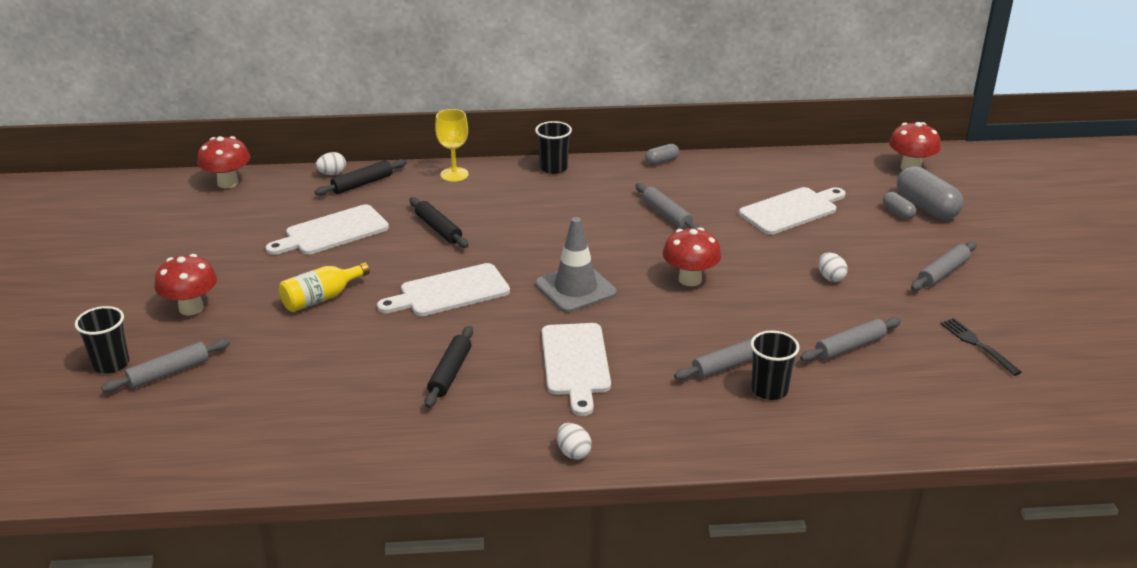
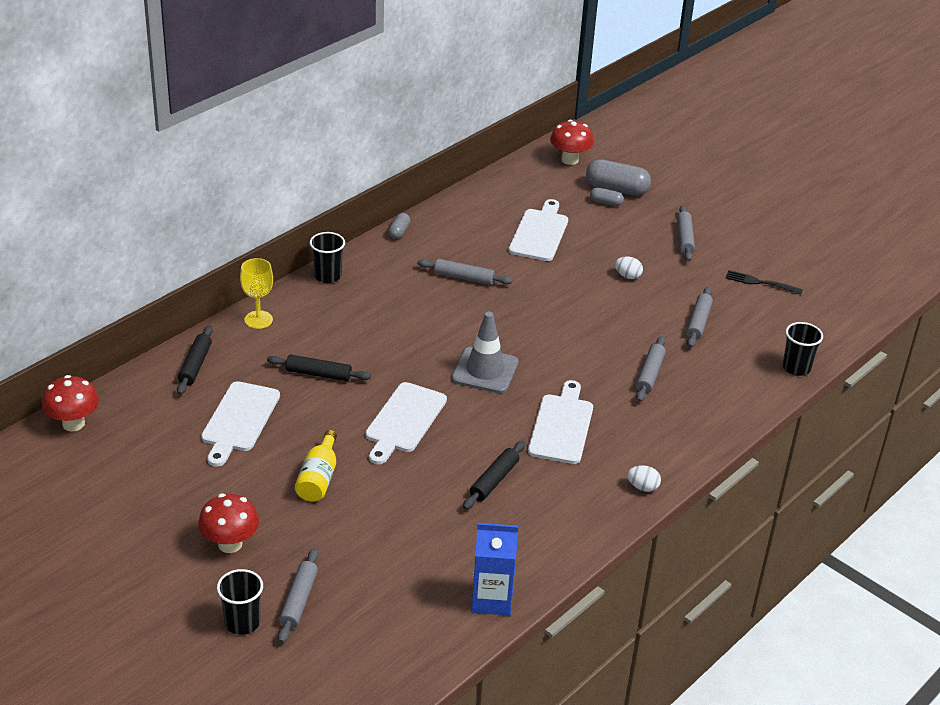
camera: 45 degrees left, 5 degrees up
white egg [316,152,346,175] -> none
black rolling pin [424,326,473,408] -> black rolling pin turned 60 degrees clockwise [463,441,525,510]
white cutting board [542,323,611,416] -> white cutting board turned 120 degrees counterclockwise [528,380,593,464]
red mushroom [663,227,721,286] -> none
black cup [751,330,799,400] -> black cup moved to [782,322,823,376]
none -> blue carton [471,523,518,616]

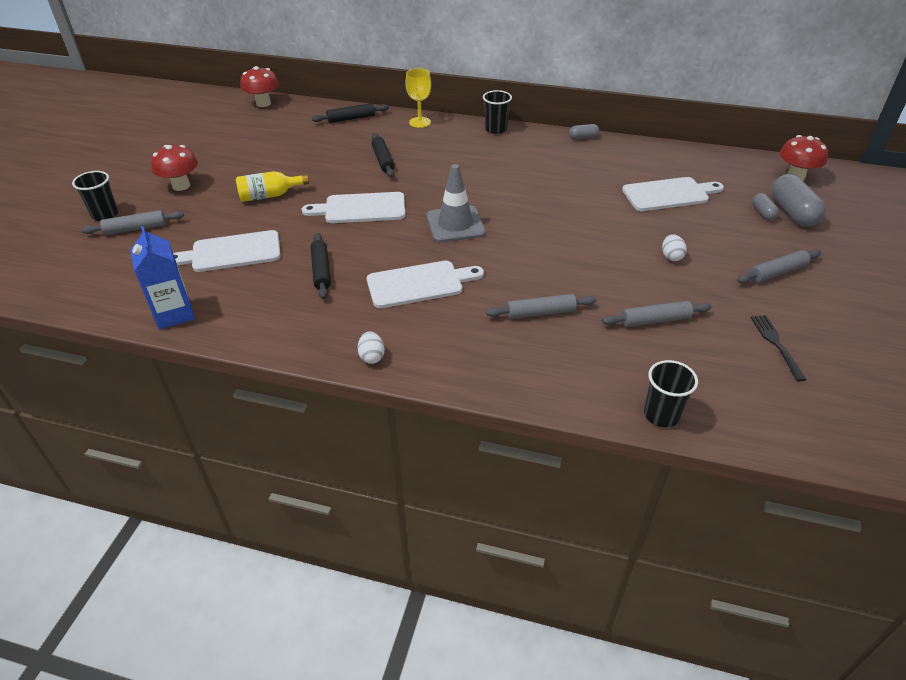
camera: 65 degrees right, 5 degrees up
white cutting board [201,381,280,467] -> white cutting board moved to [173,230,281,272]
grey rolling pin [417,259,512,285] -> none
black rolling pin [463,441,525,510] -> black rolling pin turned 75 degrees clockwise [311,233,331,300]

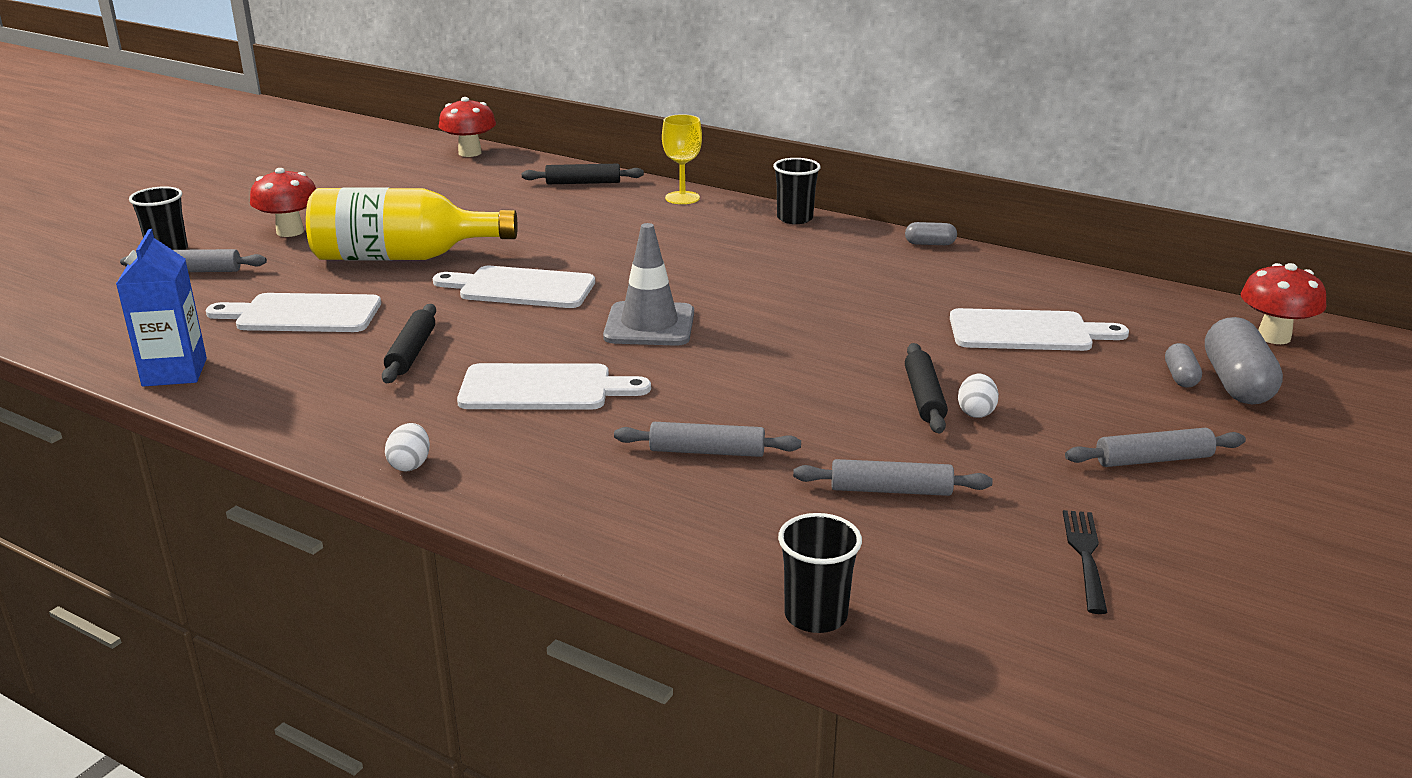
camera: 15 degrees right, 15 degrees down
yellow bottle [236,171,309,202] -> yellow bottle [306,187,517,260], size x1.88
black rolling pin [371,133,394,178] -> black rolling pin moved to [905,343,948,434]

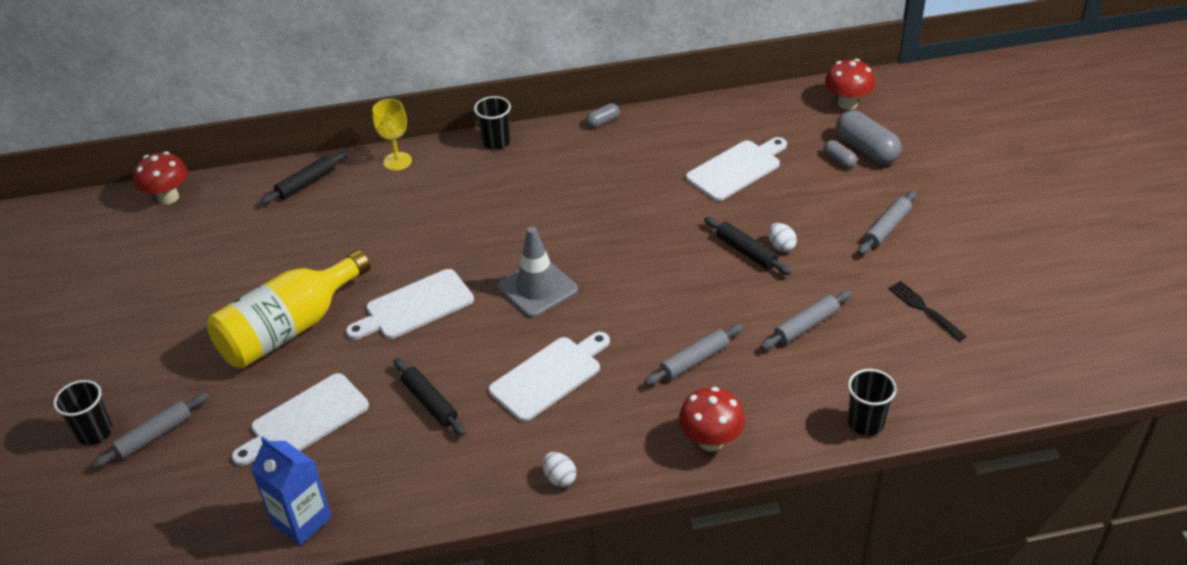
camera: 40 degrees left, 15 degrees up
red mushroom [250,168,316,237] -> red mushroom moved to [679,387,745,451]

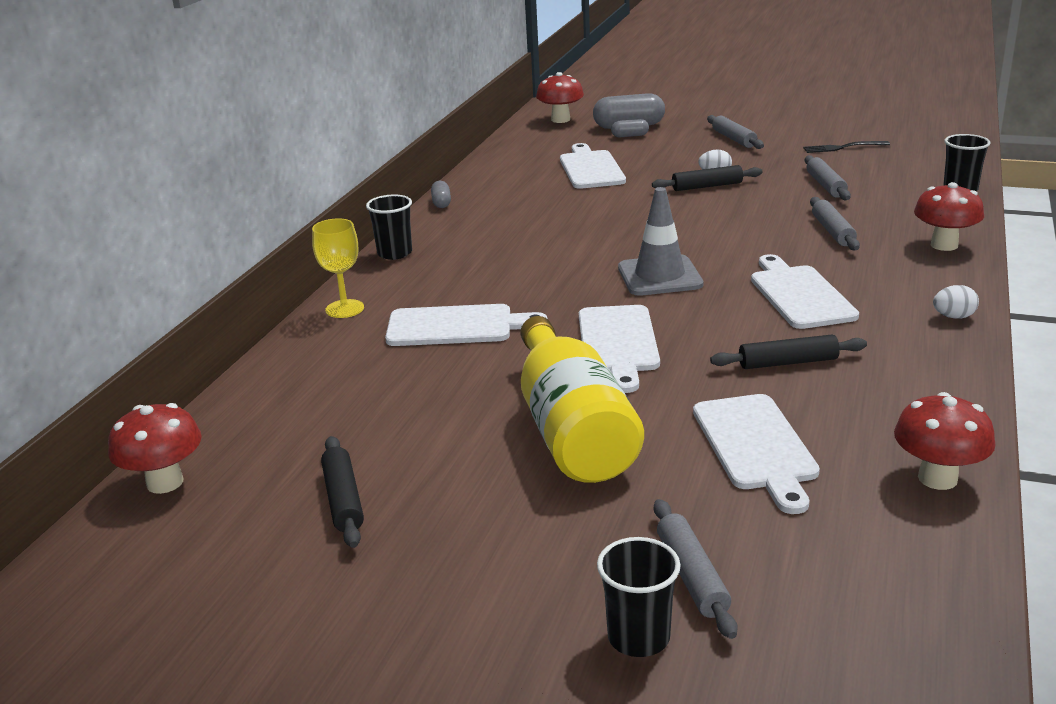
camera: 60 degrees left, 15 degrees down
blue carton [251,436,332,546] -> red mushroom [894,392,996,490]
black rolling pin [260,151,348,205] -> black rolling pin moved to [321,436,364,548]
none -> white cutting board [385,304,547,346]

